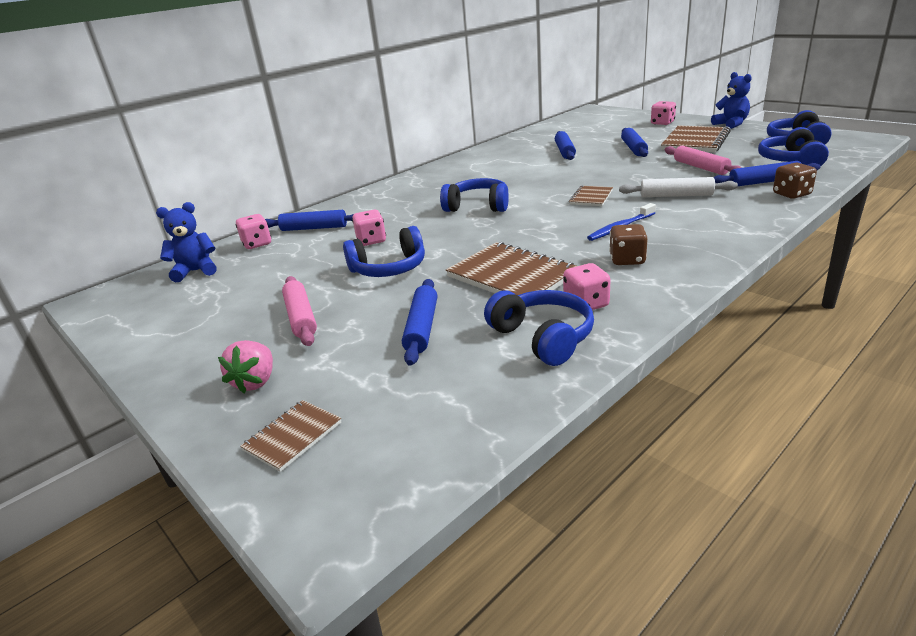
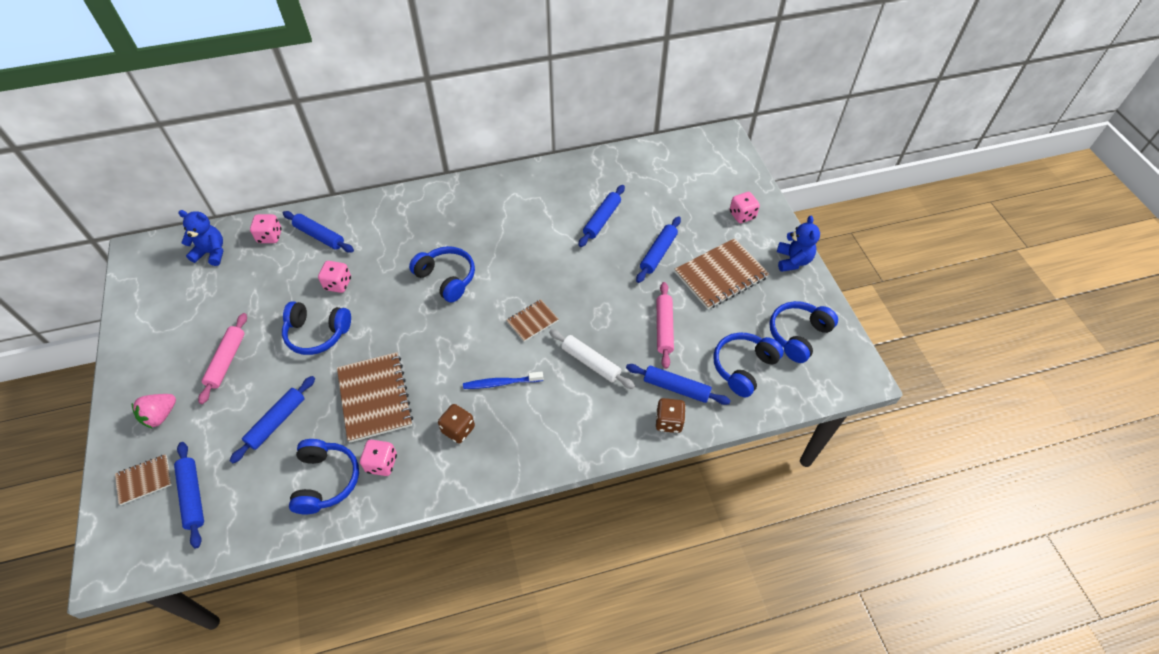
camera: 25 degrees right, 25 degrees up
none -> blue rolling pin [174,442,204,548]

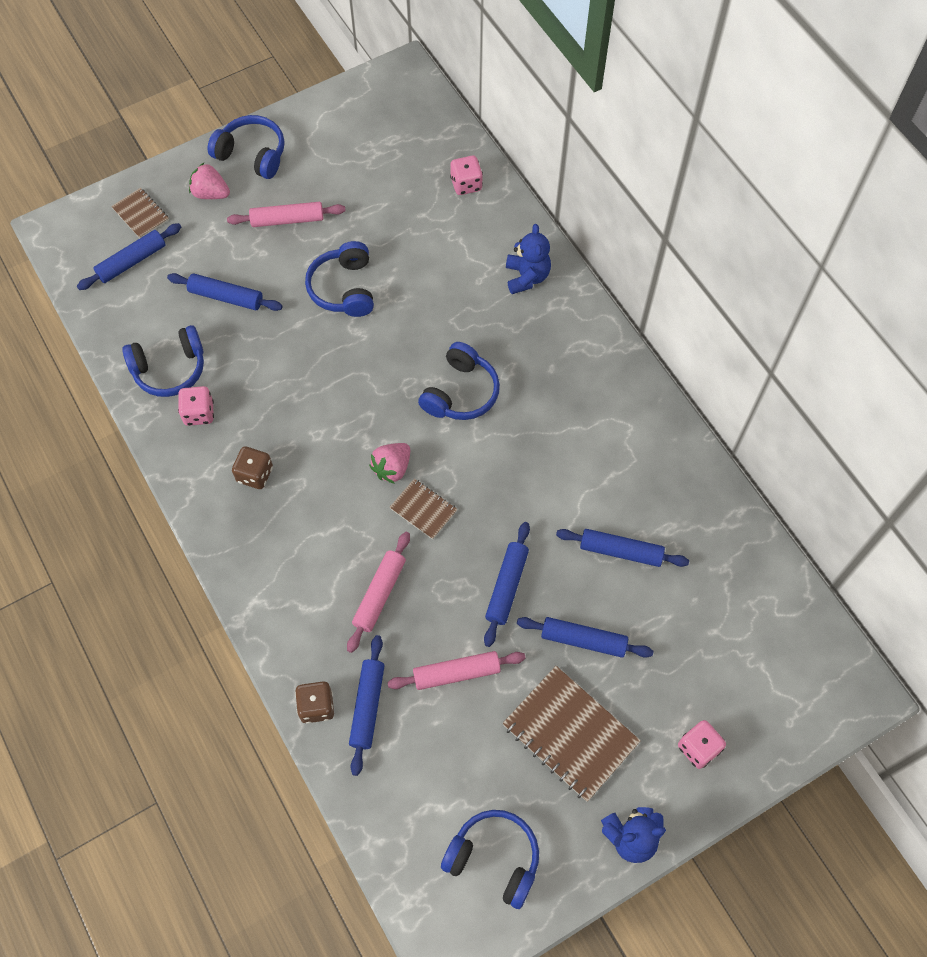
camera: 75 degrees right, 10 degrees up
blue teddy bear [178,210,223,266] -> blue teddy bear moved to [506,224,551,294]
blue rolling pin [283,211,354,253] -> blue rolling pin moved to [484,522,530,647]
pink dice [318,261,351,293] -> none
brown notebook [337,352,413,443] -> none
blue toothbrush [463,372,543,389] -> none
white rolling pin [549,329,635,389] -> pink rolling pin [347,532,410,653]
blue headphones [713,332,784,397] -> blue headphones moved to [208,115,284,179]
none -> pink strawberry [369,443,410,484]

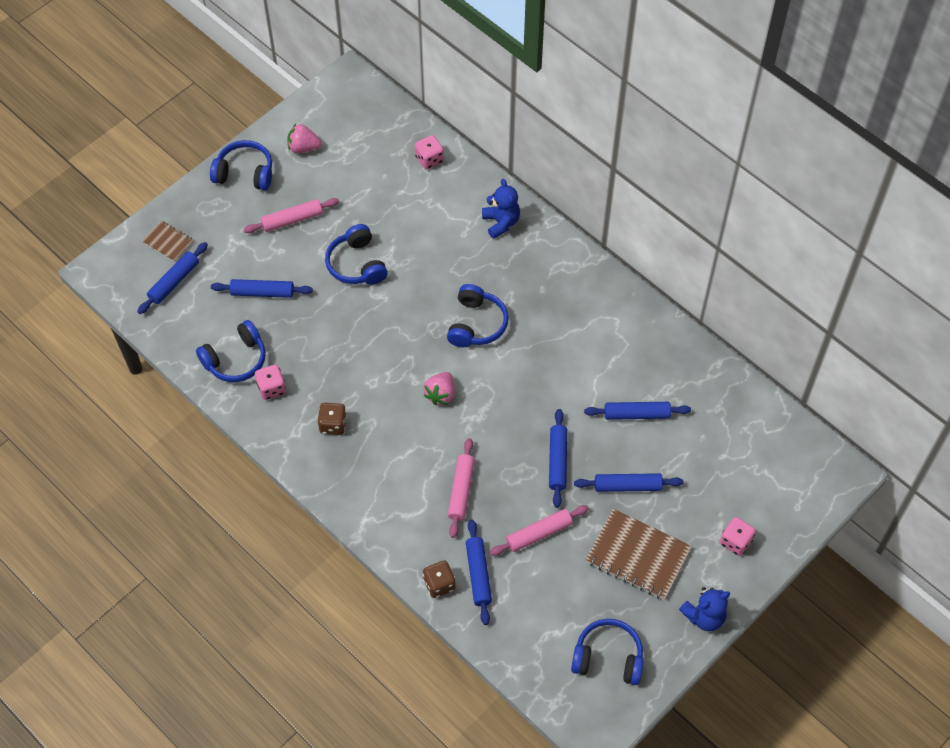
camera: 15 degrees left, 5 degrees down
pink strawberry [189,163,230,199] -> pink strawberry moved to [287,124,321,153]
brown notebook [390,478,457,540] -> none

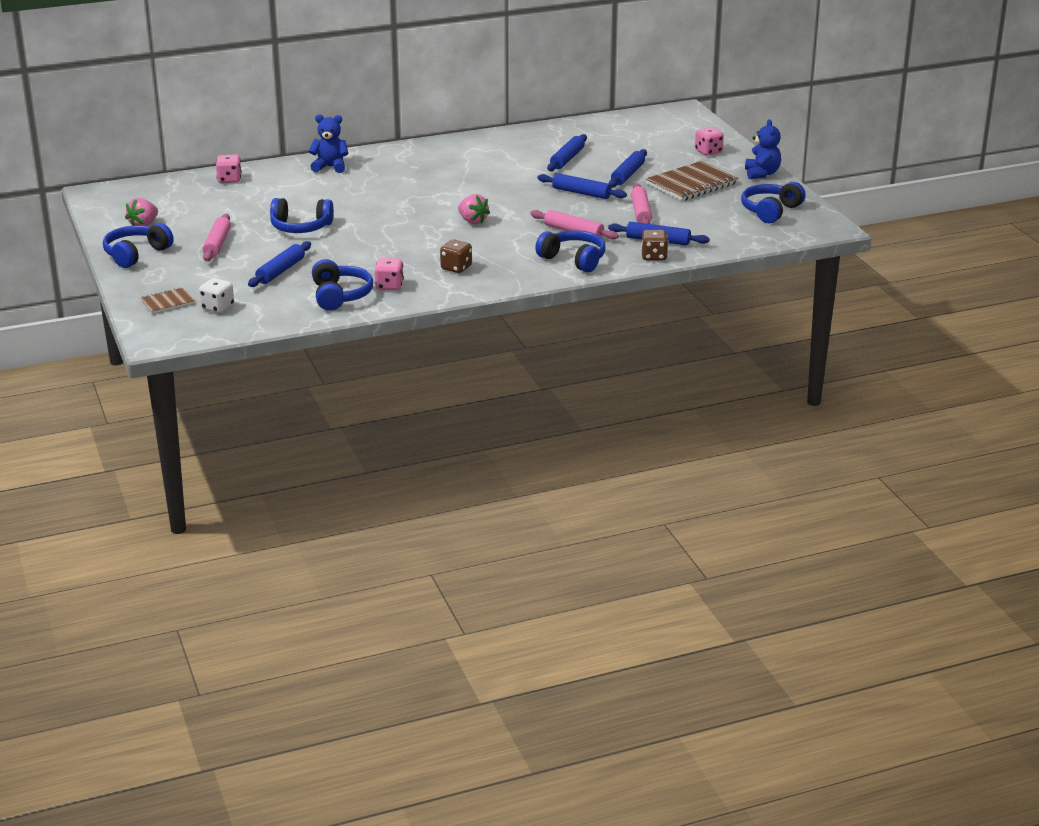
camera: 65 degrees left, 30 degrees down
blue rolling pin [137,242,208,314] -> white dice [199,278,234,313]
blue headphones [447,284,508,347] -> blue headphones moved to [535,230,606,272]

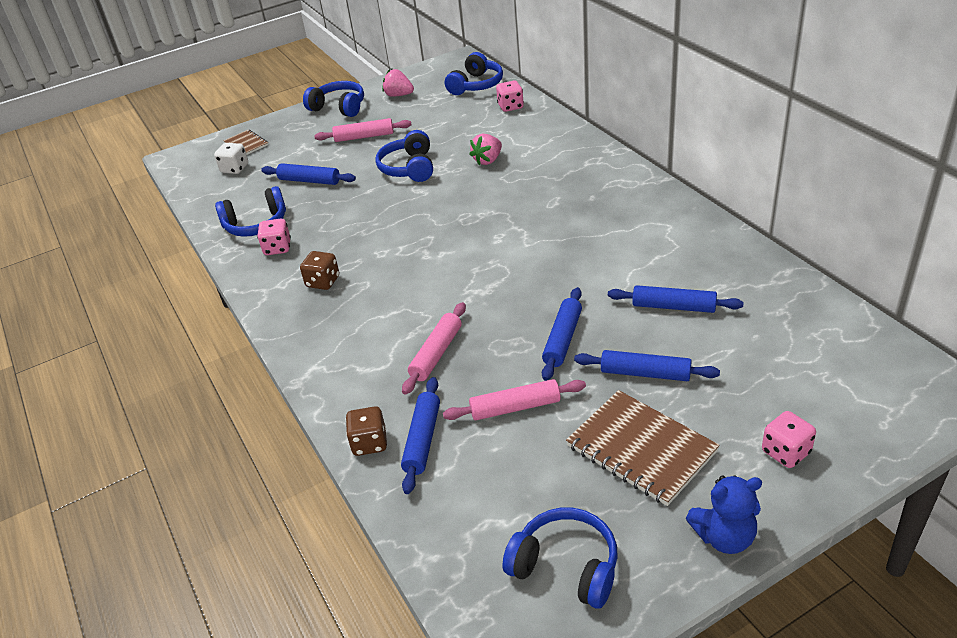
camera: 85 degrees right, 10 degrees up
blue teddy bear [309,114,349,173] -> none
pink strawberry [458,194,490,224] -> pink strawberry moved to [469,134,502,165]
blue headphones [535,230,606,272] -> blue headphones moved to [445,52,503,95]

